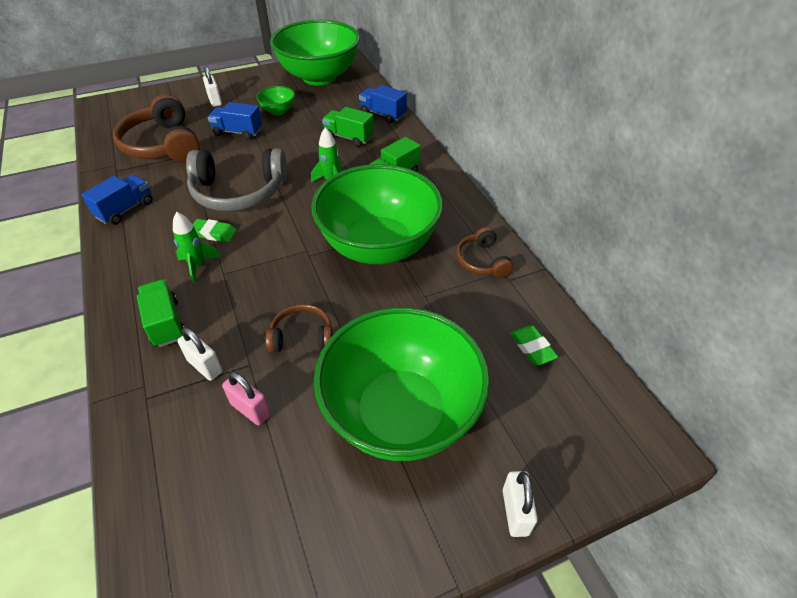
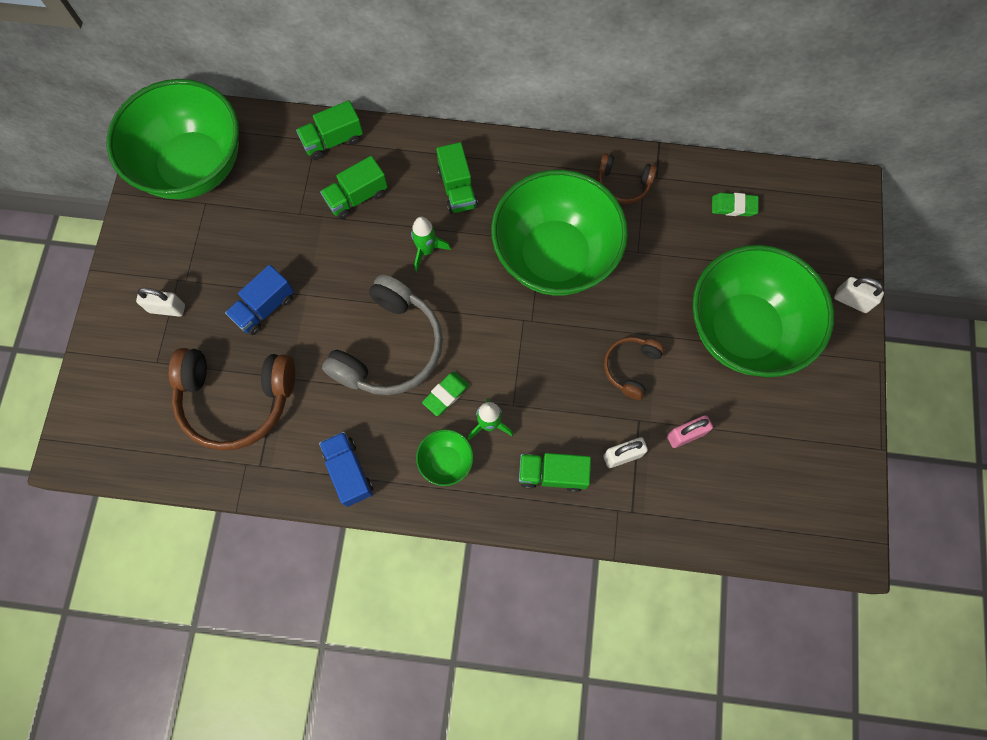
camera: 60 degrees left, 25 degrees up
green bowl [256,86,295,115] -> green bowl moved to [416,429,474,486]
blue truck [359,85,407,124] -> green truck [296,100,363,160]

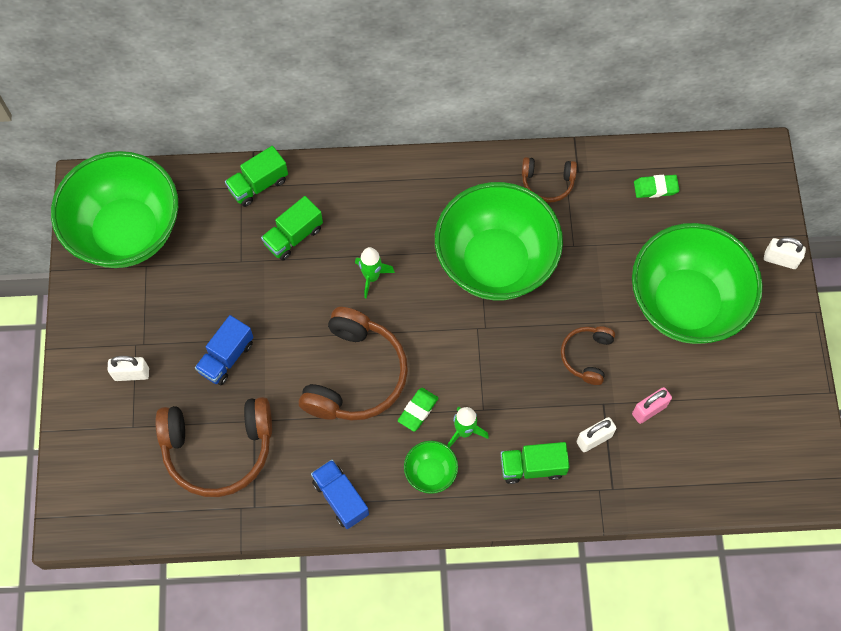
camera: 10 degrees left, 5 degrees down
grey headphones [322,274,443,395] -> brown headphones [299,307,408,421]
green truck [436,142,478,214] -> none

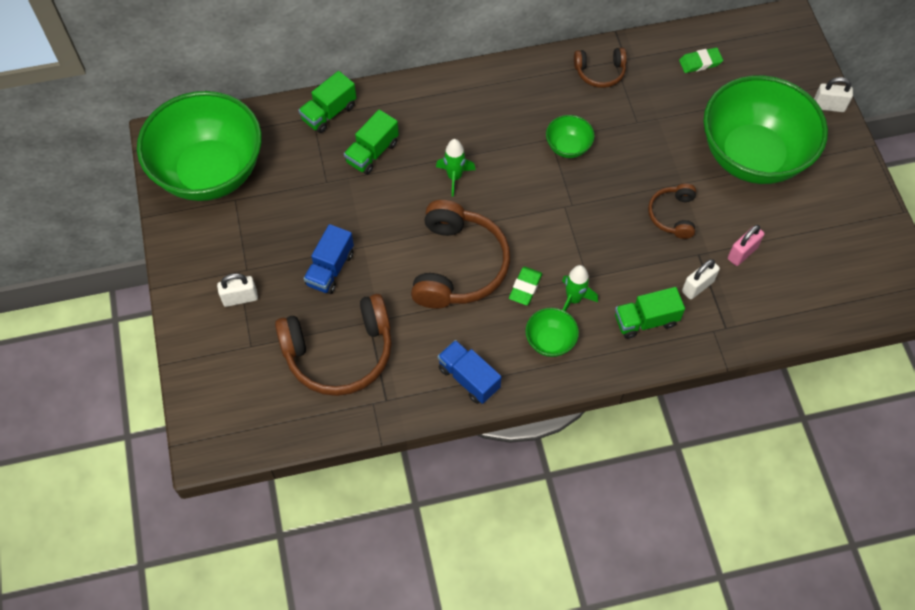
camera: 10 degrees left, 5 degrees down
green bowl [435,182,563,300] -> green bowl [546,115,595,158], size x0.41

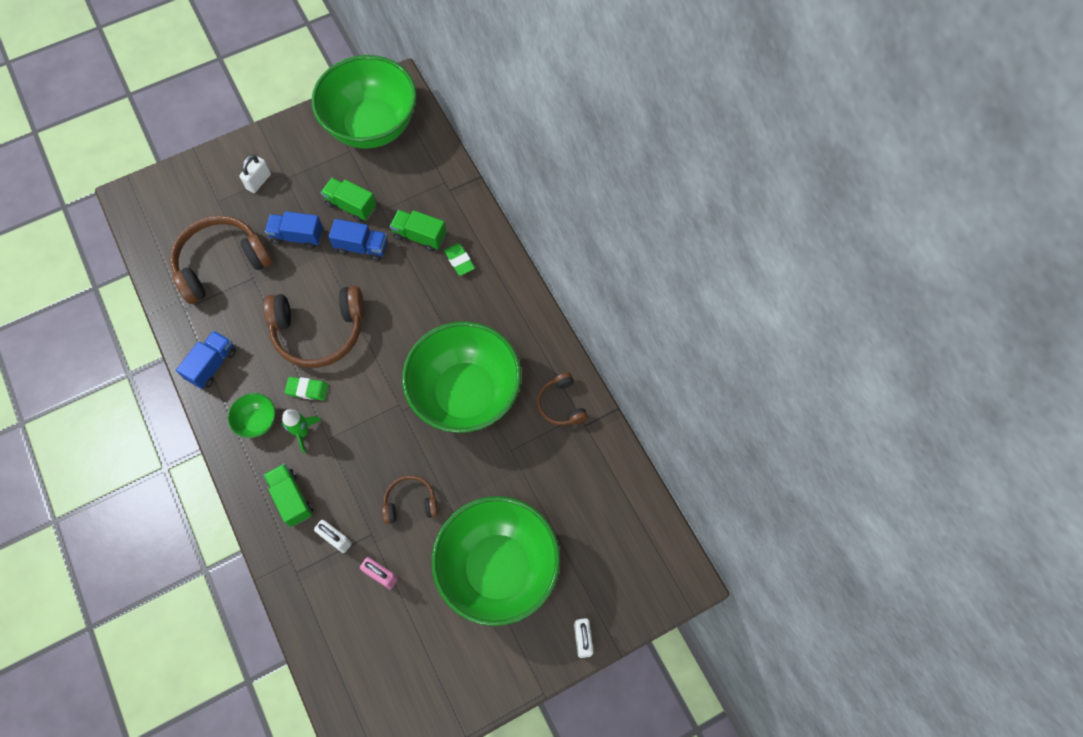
camera: 75 degrees right, 5 degrees up
white padlock [217,273,258,307] -> white padlock turned 60 degrees clockwise [240,155,271,193]
brown headphones [275,294,392,396] -> brown headphones turned 90 degrees clockwise [170,215,272,304]
green truck [298,71,356,133] -> green truck moved to [321,178,376,223]
green rocket [436,139,476,197] -> none
green bowl [546,115,595,158] -> green bowl [402,321,521,433], size x2.46
green eraser [679,47,723,73] -> green eraser moved to [444,243,475,276]
none -> blue truck [329,219,388,261]

